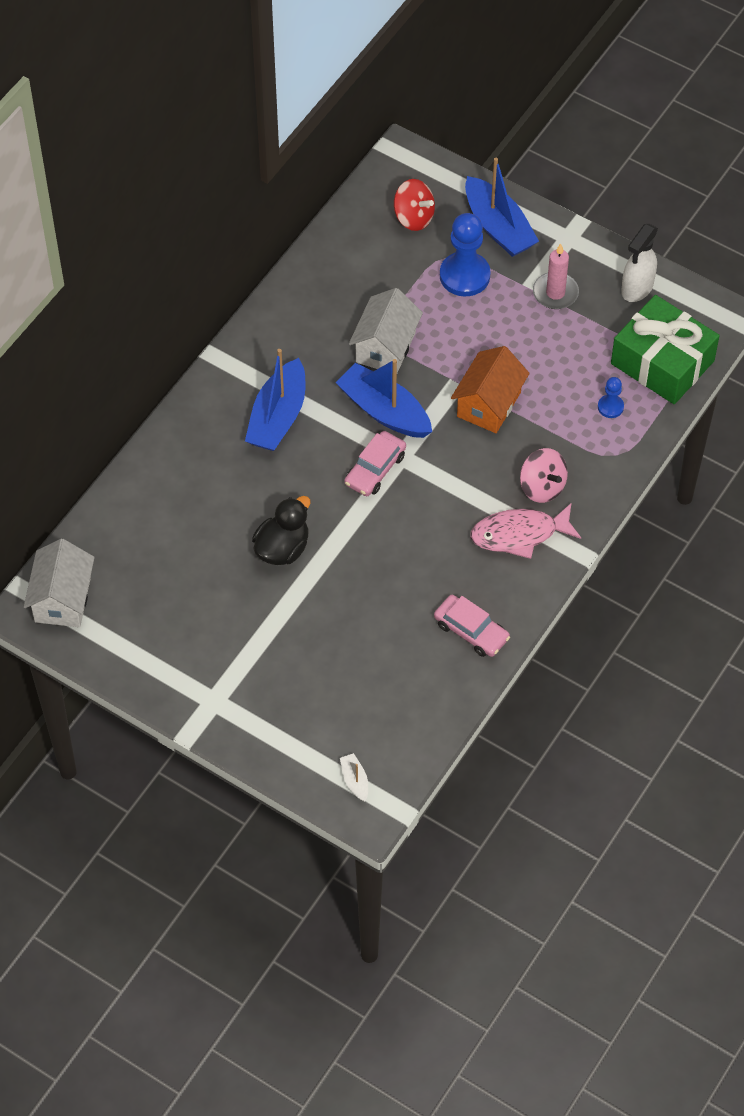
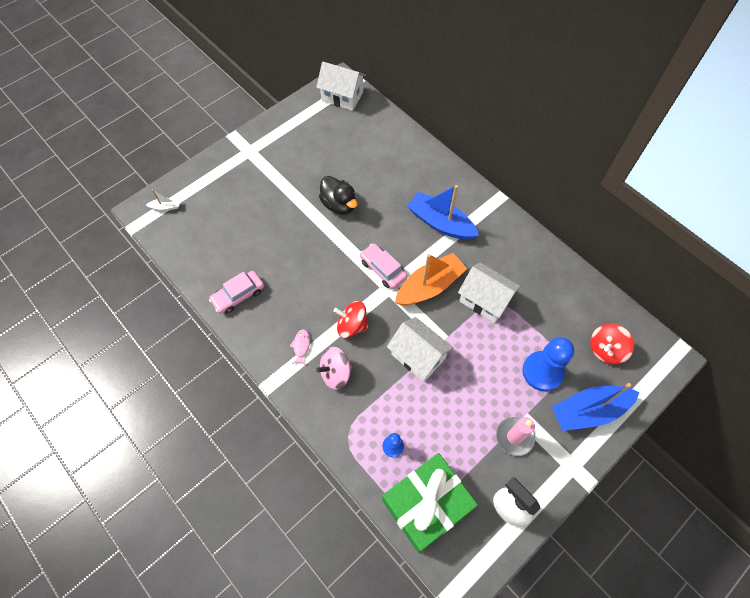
camera: 105 degrees right, 5 degrees up
blue boat [335,359,432,438] -> orange boat [395,253,467,305]
orange house [451,346,530,433] -> white house [387,317,453,382]
pink fish [470,503,581,559] -> pink fish [290,329,310,365], size x0.47
none -> red spinning top [334,301,368,338]

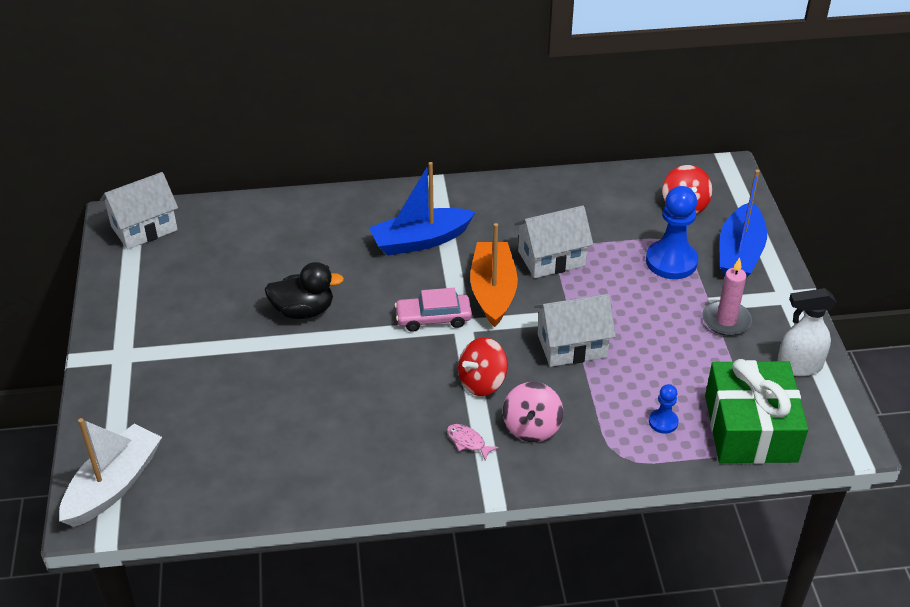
camera: 55 degrees left, 20 degrees down
white boat [146,189,180,211] -> white boat [59,418,162,527], size x2.26
pink car [209,271,264,314] -> none

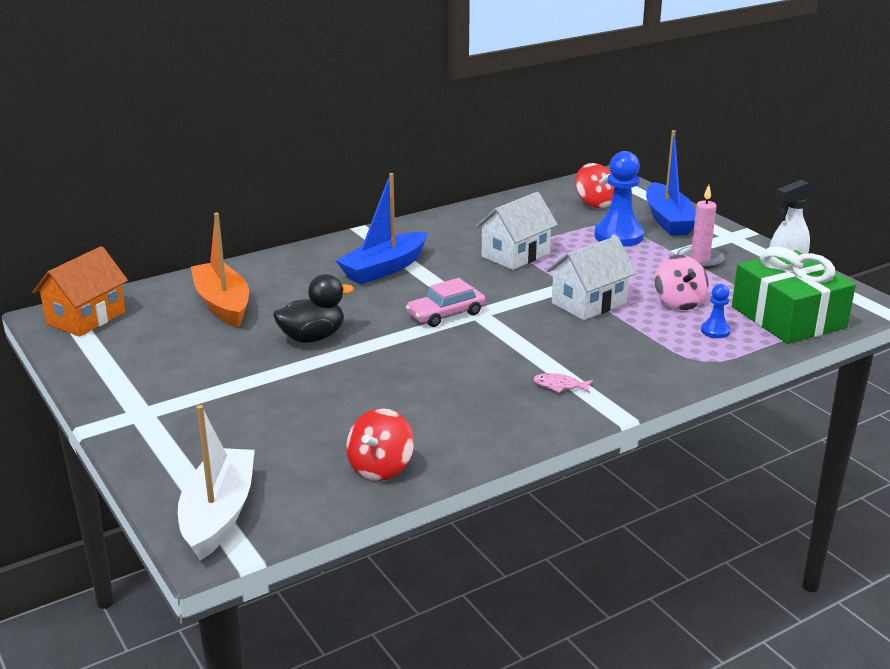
camera: 25 degrees left, 15 degrees down
white house [100,172,178,249] -> orange house [33,246,128,337]
red spinning top [458,338,508,396] -> red spinning top moved to [346,408,414,481]
orange boat [470,223,518,327] -> orange boat moved to [191,213,249,328]
pink spinning top [503,382,563,442] -> pink spinning top moved to [654,255,709,310]

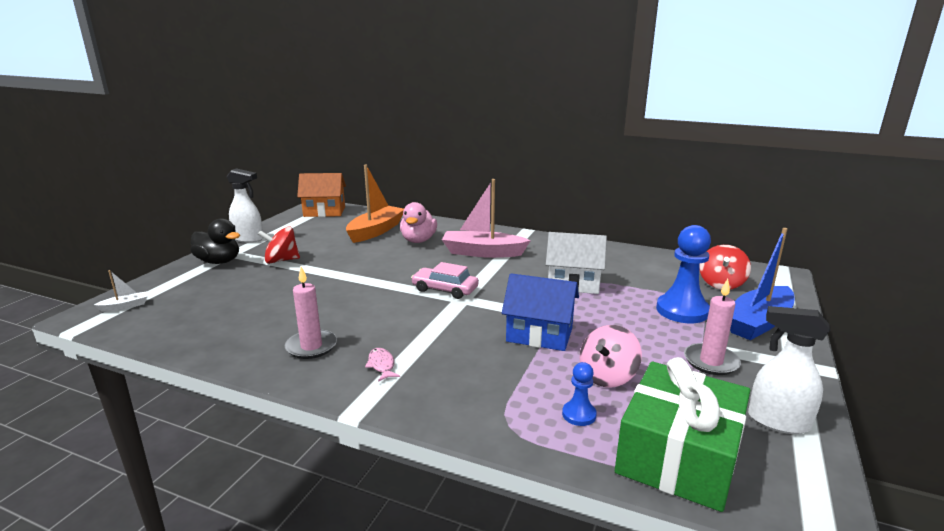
camera: 55 degrees right, 5 degrees down
white boat [178,405,255,561] -> white boat [94,270,148,312], size x0.44
black duck [273,274,354,343] -> black duck moved to [191,218,240,264]
blue boat [336,173,427,284] -> pink boat [442,179,531,258]
red spinning top [346,408,414,481] -> red spinning top moved to [258,226,300,264]
white house [546,236,637,320] -> blue house [502,273,579,351]
none -> white spray bottle [226,168,263,243]
none -> pink candle [285,267,337,359]
none -> pink duck [400,202,437,243]

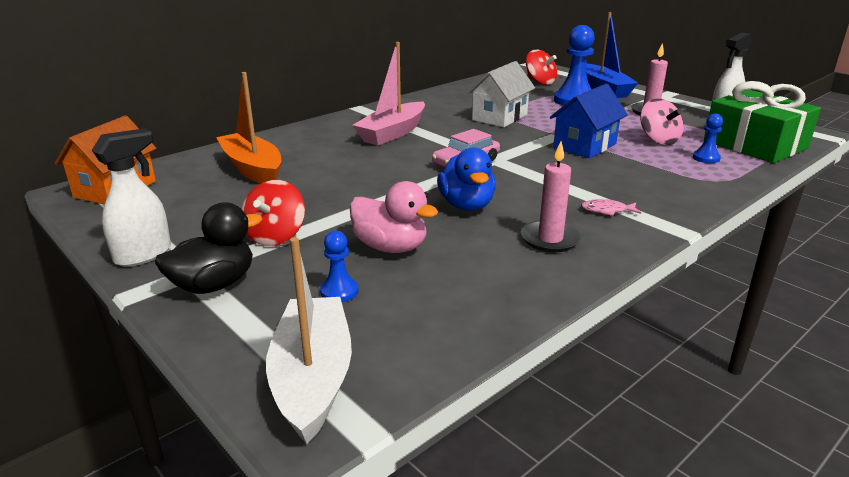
camera: 65 degrees left, 5 degrees up
white boat [94,270,148,312] -> white boat [266,237,352,444], size x2.26
pink duck [400,202,437,243] -> pink duck moved to [350,181,438,253]
none -> blue pawn [320,231,358,302]
none -> blue duck [437,147,496,211]

